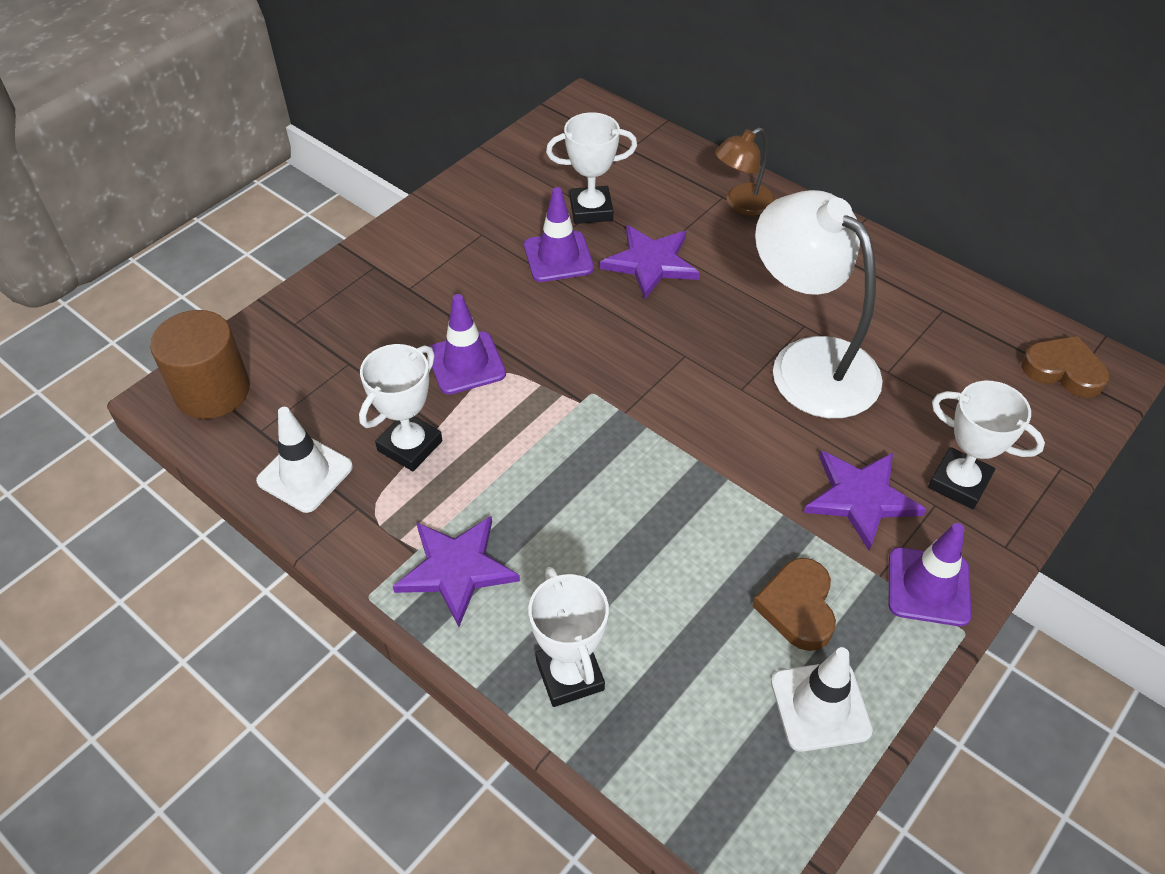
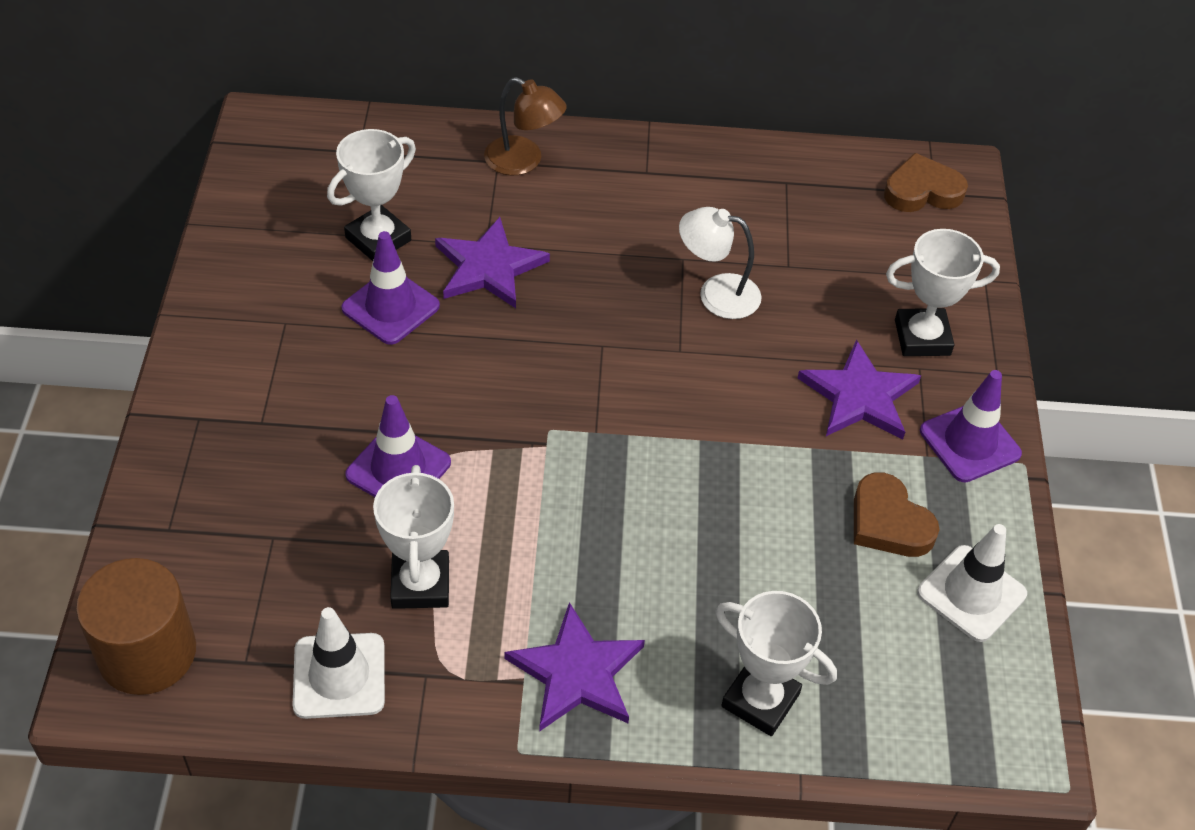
camera: 40 degrees left, 0 degrees up
brown lamp [715,128,775,216] -> brown lamp turned 75 degrees counterclockwise [484,77,567,175]
white lamp [755,190,883,418] -> white lamp [679,207,762,319], size x0.52

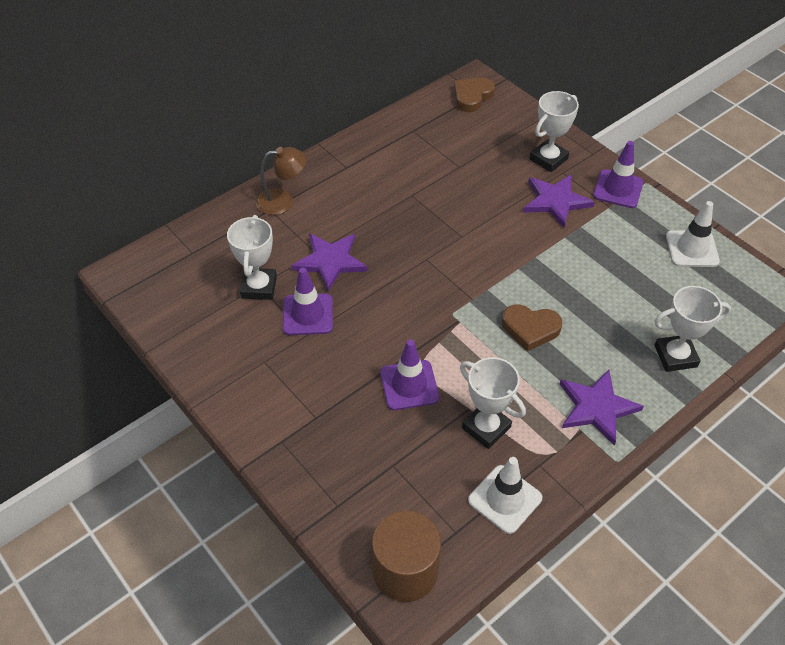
camera: 40 degrees left, 0 degrees up
white lamp [679,207,762,319] -> none
brown heart [854,472,939,557] -> brown heart moved to [502,304,563,351]

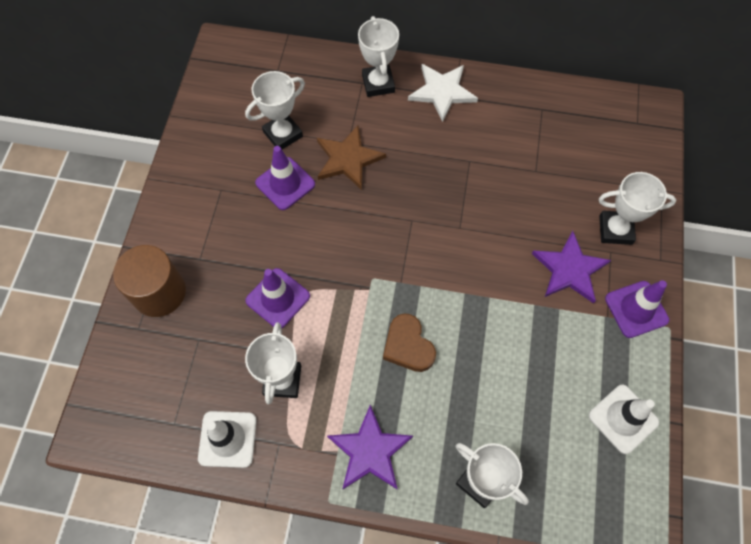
camera: 50 degrees right, 15 degrees up
brown lamp [256,147,307,215] -> white trophy [358,16,399,97]
purple star [291,233,368,291] -> brown star [317,125,386,190]
brown cylinder [372,511,441,602] -> brown cylinder moved to [113,245,186,317]
brown heart [454,78,495,112] -> none
none -> white star [408,64,478,122]

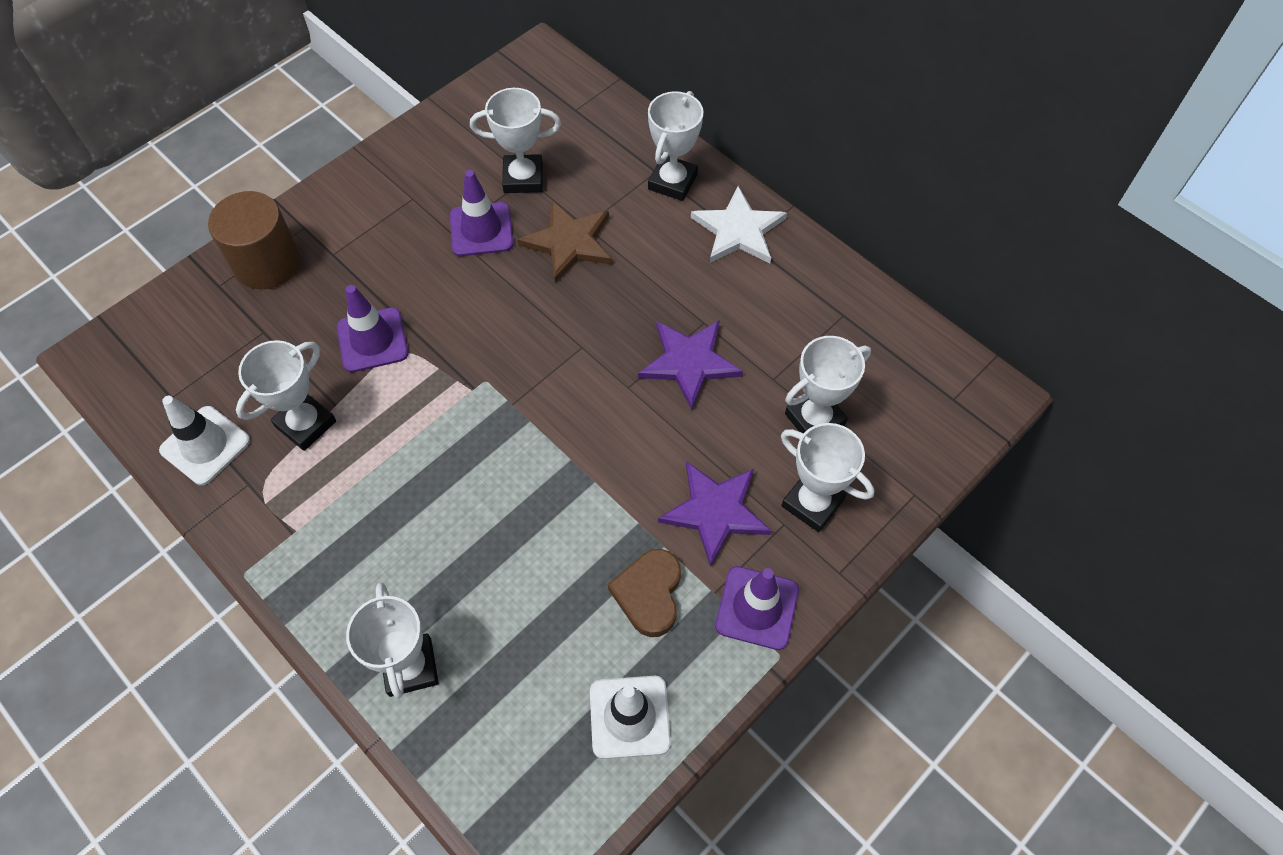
camera: 35 degrees right, 5 degrees down
purple star [327,405,413,489] -> purple star moved to [638,320,743,410]
brown heart [383,314,436,372] -> brown heart moved to [608,549,681,637]
none -> white trophy [785,336,871,434]

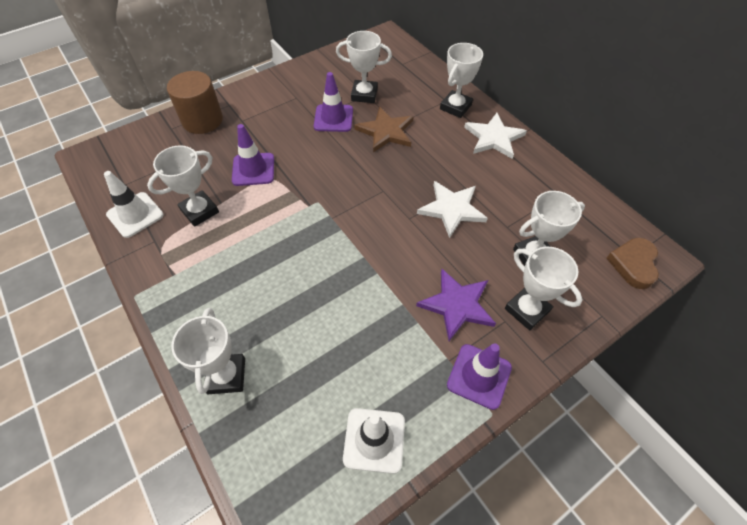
camera: 10 degrees right, 5 degrees down
brown heart [608,549,681,637] -> brown heart moved to [606,238,659,289]
purple star [638,320,743,410] -> white star [417,181,488,238]

